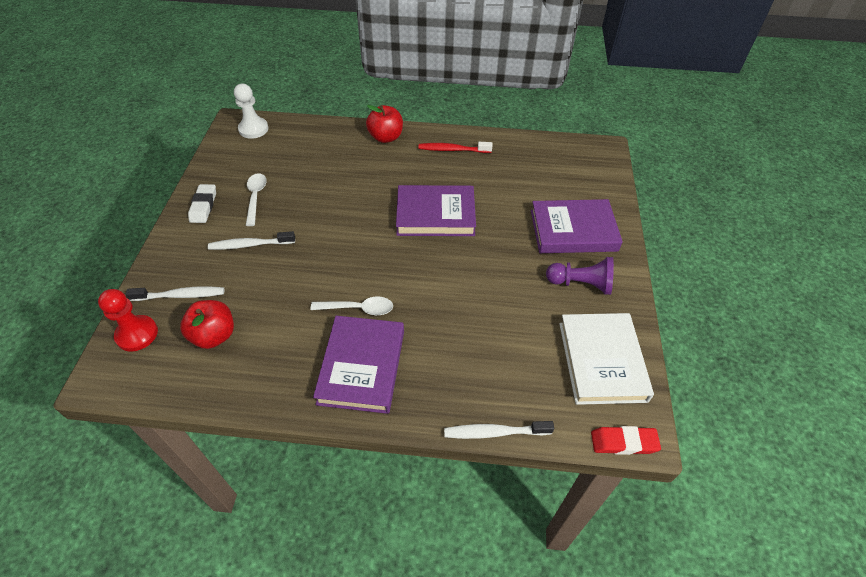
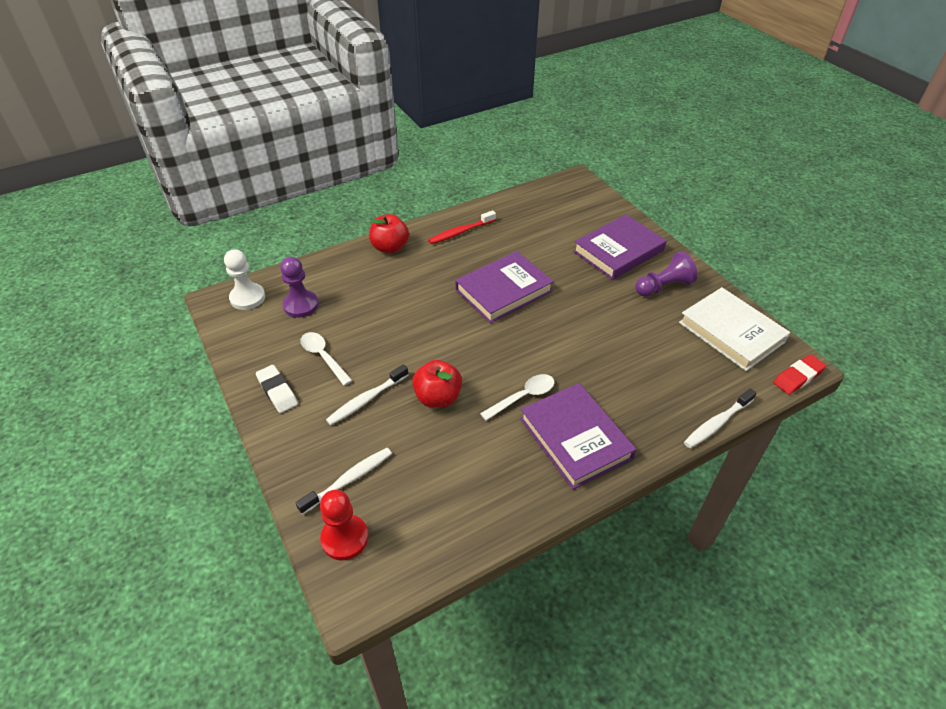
camera: 35 degrees left, 5 degrees down
red apple [180,300,234,349] -> red apple moved to [412,360,462,408]
none -> purple pawn [280,257,319,318]

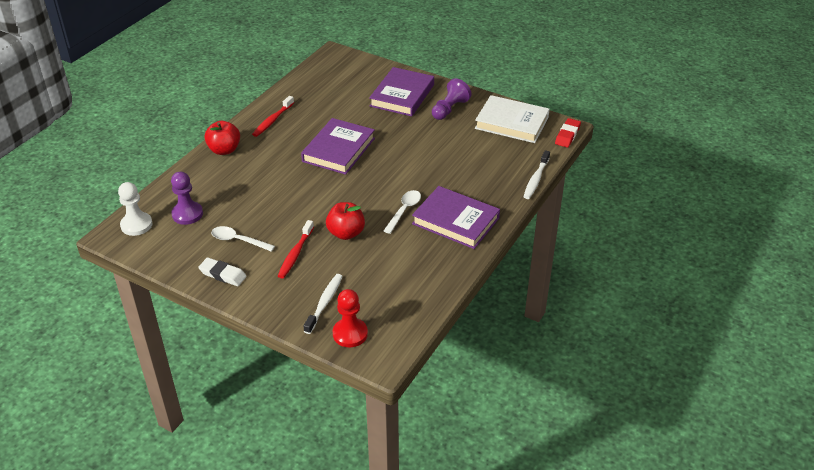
camera: 30 degrees left, 5 degrees down
white toothbrush [326,364,408,426] -> red toothbrush [278,220,314,279]

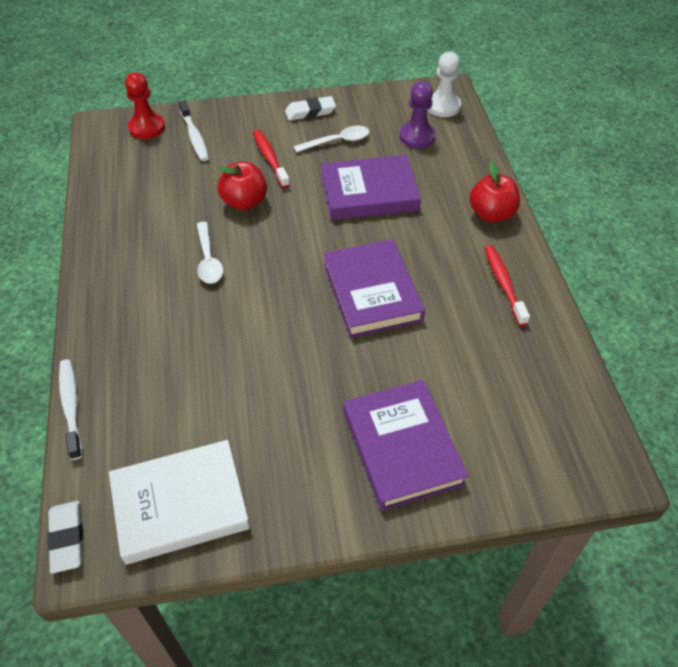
camera: 140 degrees right, 10 degrees up
purple book [412,186,500,249] -> purple book moved to [321,155,421,220]
purple pawn [432,78,471,120] -> none
red eraser [555,118,581,148] -> white eraser [47,501,83,574]

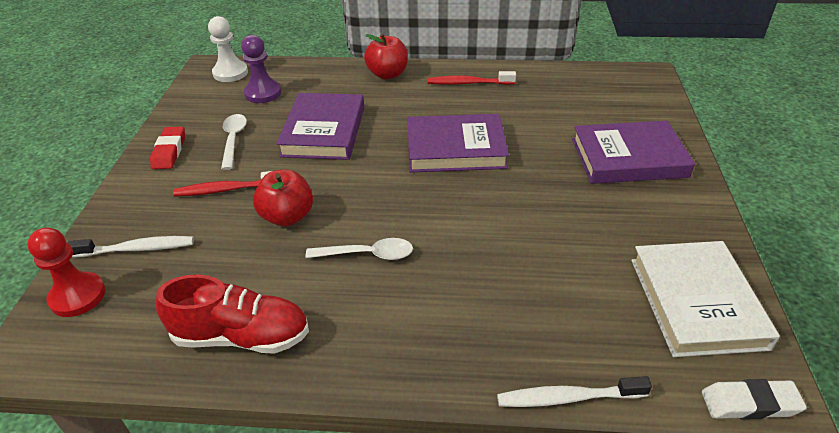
camera: 75 degrees left, 10 degrees down
white eraser [285,96,336,121] -> red eraser [150,127,185,169]
none -> red shoe [156,275,309,354]

